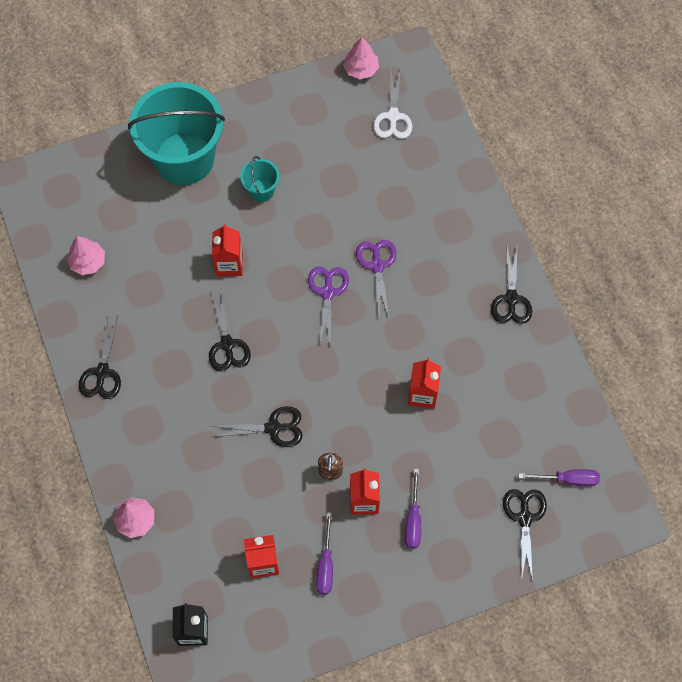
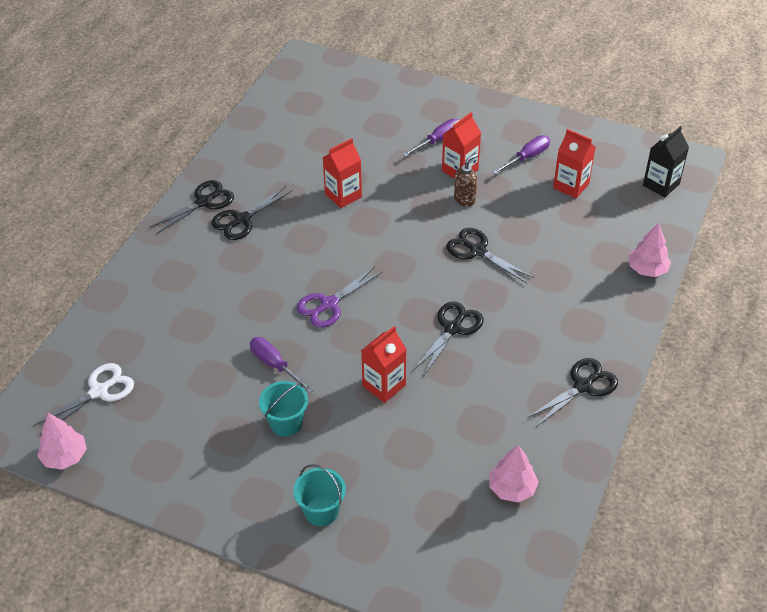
camera: 135 degrees left, 20 degrees down
turquoise bucket [128,82,225,185] -> turquoise bucket [293,464,346,526], size x0.43
purple scissors [356,240,396,317] -> none
black scissors [503,489,547,582] -> black scissors moved to [211,186,293,240]
purple screwdriver [519,469,600,486] -> purple screwdriver moved to [250,337,313,393]

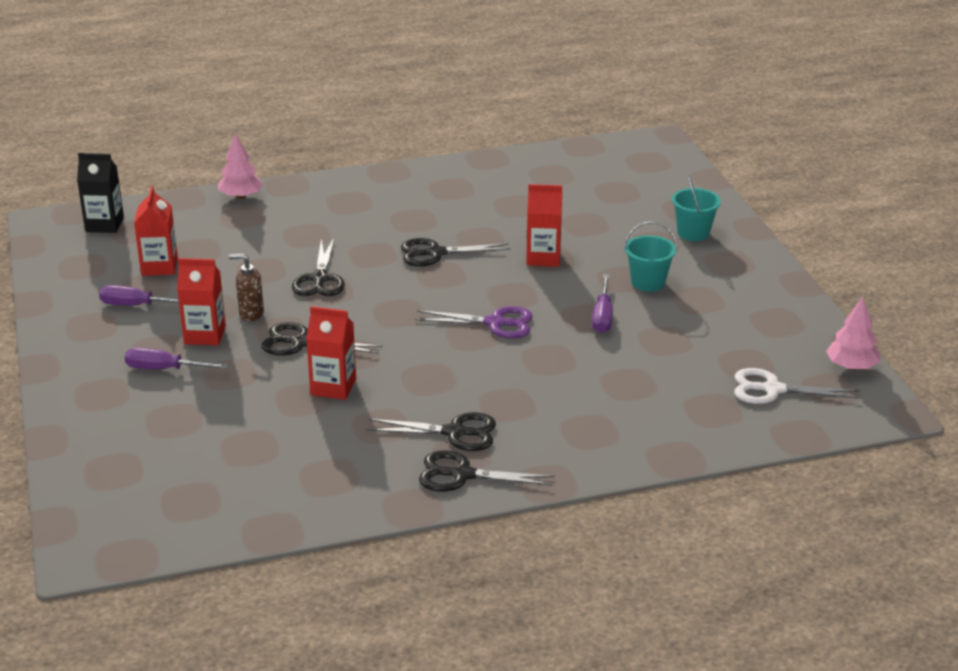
camera: 130 degrees left, 15 degrees down
pink tree [489,445,538,502] -> none
black scissors [527,358,618,427] -> black scissors moved to [261,322,383,355]

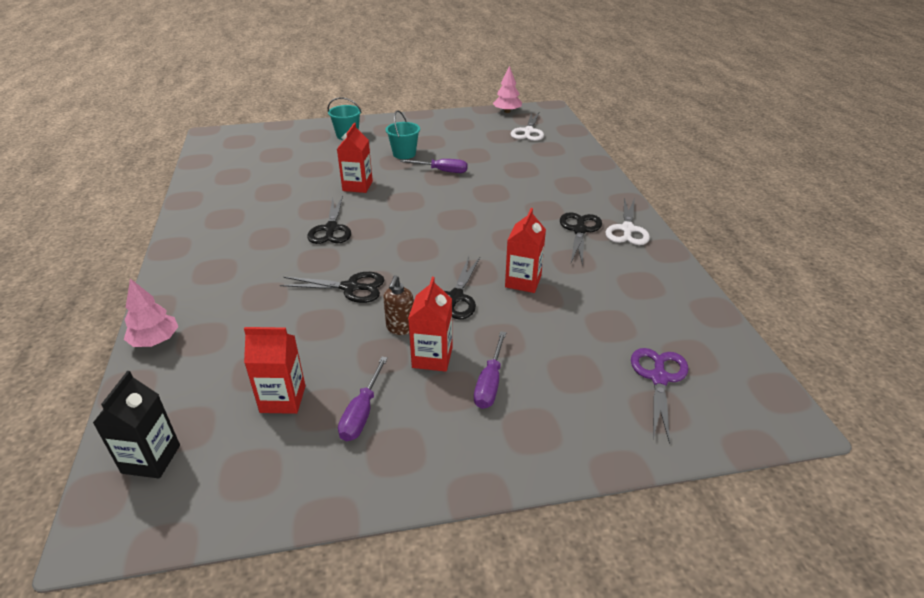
camera: 85 degrees left, 5 degrees up
purple scissors [415,306,533,338] -> purple scissors moved to [631,348,689,444]
black scissors [419,450,555,491] -> white scissors [606,198,650,245]

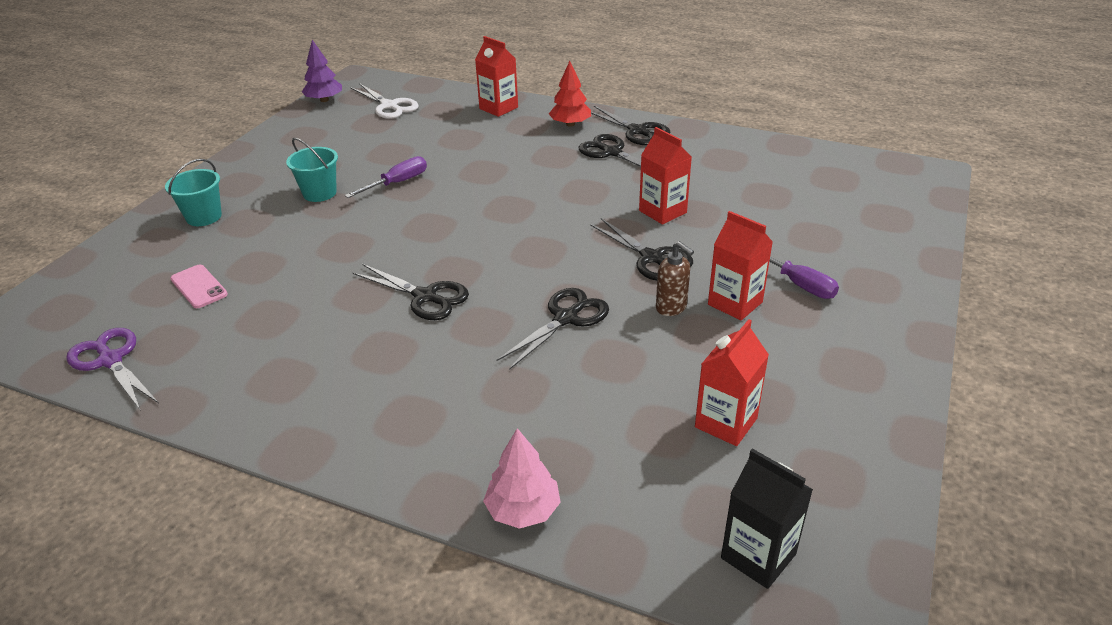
camera: 55 degrees left, 0 degrees up
red carton [337,123,373,193] -> red carton moved to [475,36,518,117]
purple screwdriver [338,357,388,441] -> none
pink tree [493,66,522,113] -> purple tree [302,40,342,102]
white scissors [606,198,650,245] -> black scissors [591,106,670,145]
purple scissors [631,348,689,444] -> purple scissors moved to [66,328,159,411]
none -> pink phone [170,265,228,308]
none -> red tree [549,61,591,127]

